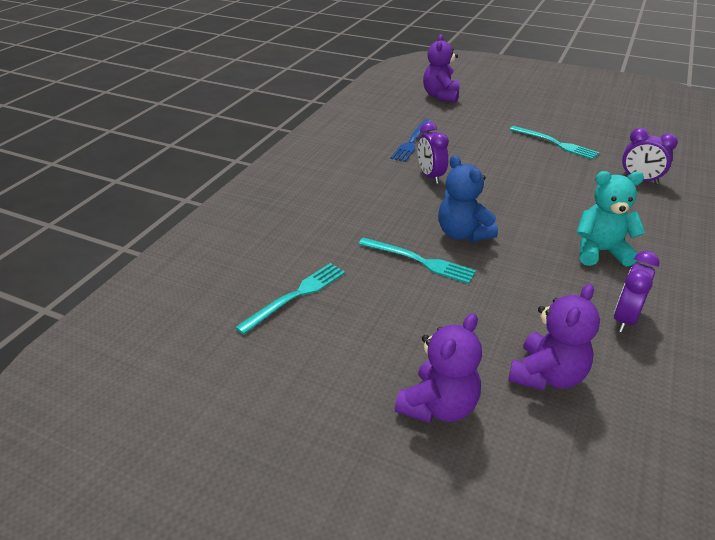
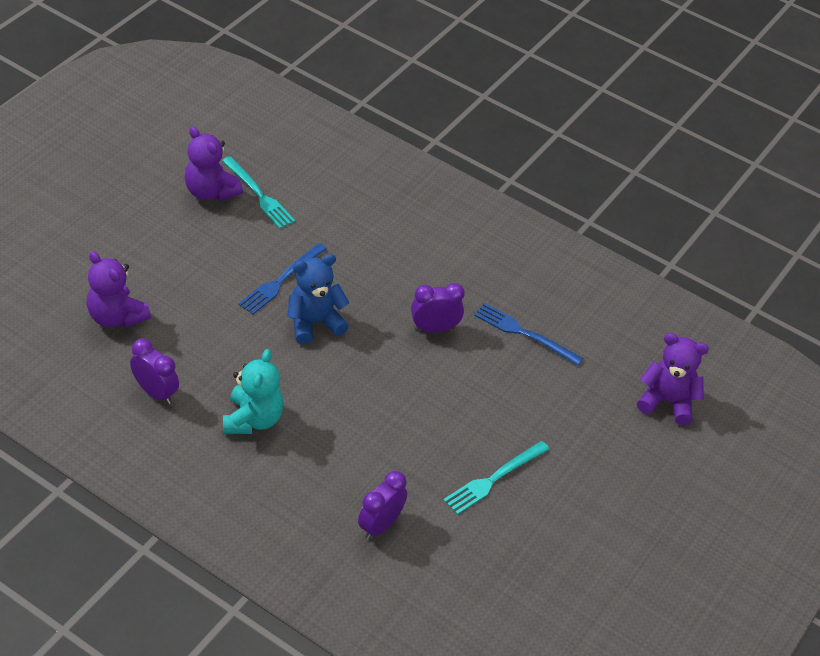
camera: 95 degrees right, 10 degrees up
turquoise fork [359,237,476,284] -> blue fork [238,243,327,314]
purple teddy bear [395,313,482,423] -> purple teddy bear moved to [185,126,243,201]

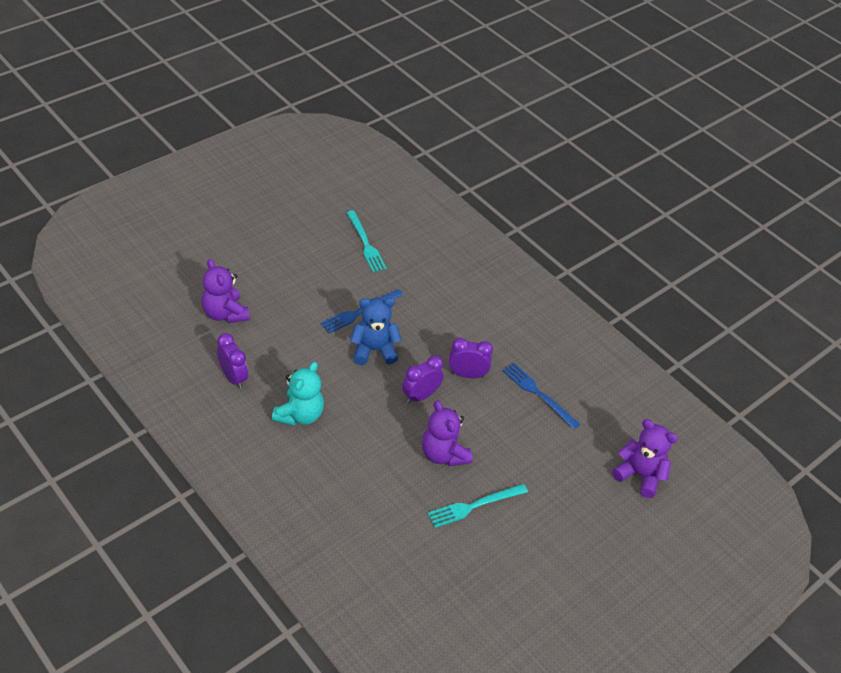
camera: 15 degrees right, 0 degrees up
purple teddy bear [185,126,243,201] -> purple teddy bear moved to [422,400,472,466]
purple clock [358,471,407,540] -> purple clock moved to [402,356,444,403]

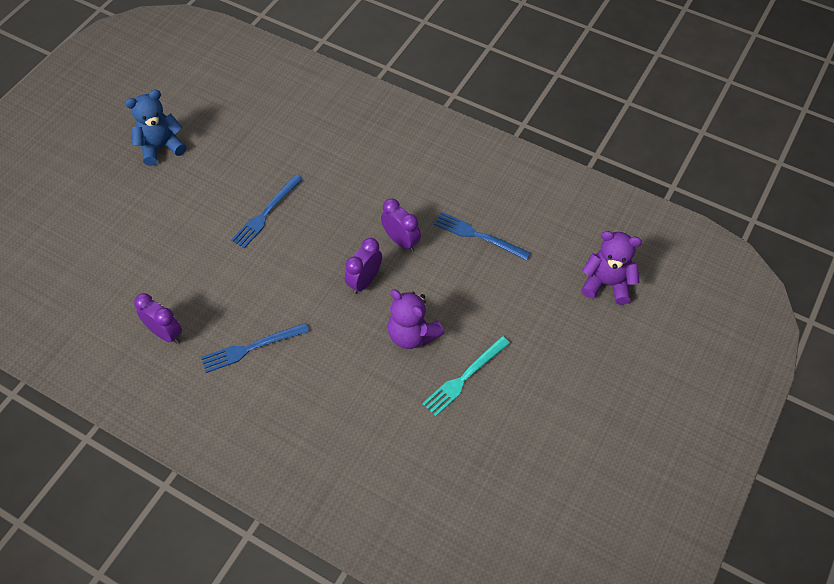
camera: 15 degrees left, 10 degrees up
purple teddy bear [202,259,250,323] -> none
turquoise teddy bear [272,362,324,426] -> blue fork [201,323,309,373]
turquoise fork [346,210,387,272] -> none
blue teddy bear [350,298,402,365] -> blue teddy bear moved to [125,90,186,166]
purple clock [449,338,493,378] -> purple clock turned 60 degrees clockwise [381,199,421,252]

